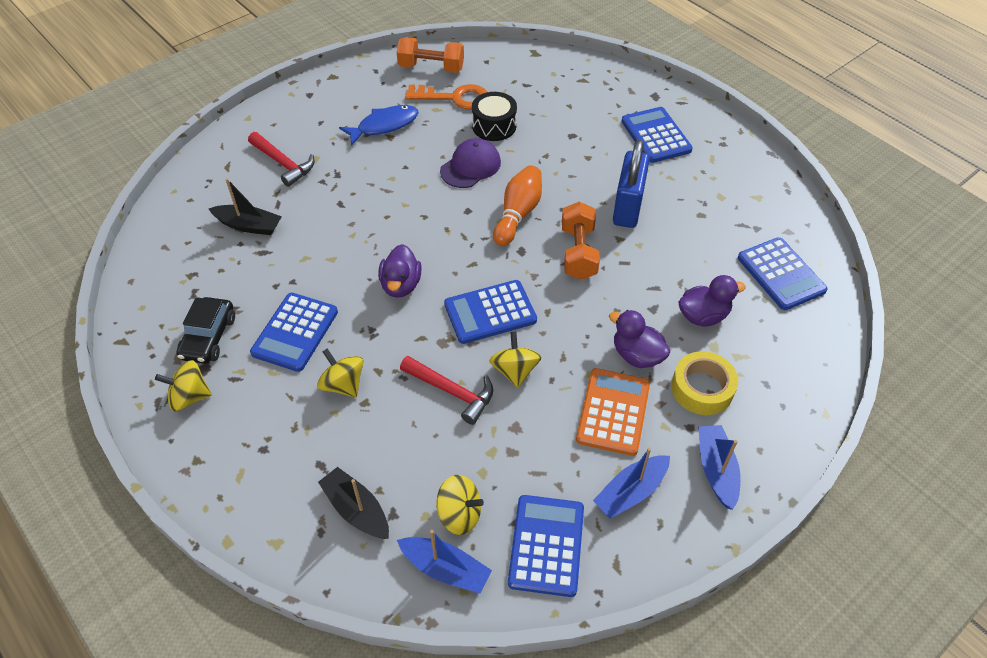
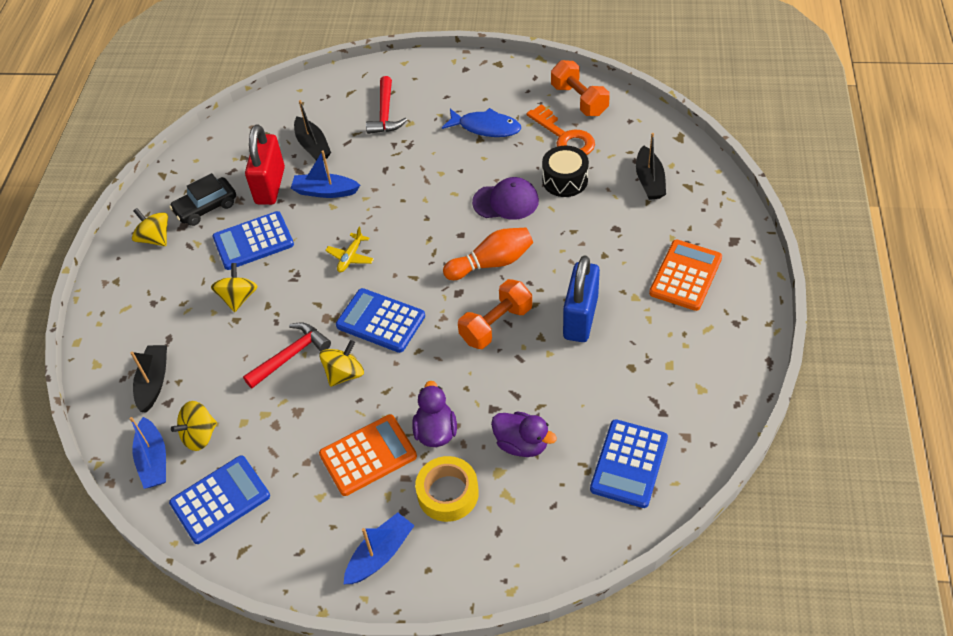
camera: 50 degrees right, 0 degrees up
purple duck [378,244,422,298] -> yellow plane [325,227,374,272]
red hammer [400,356,493,425] -> red hammer turned 120 degrees counterclockwise [243,322,331,388]
yellow spinning top [436,475,484,535] -> yellow spinning top turned 75 degrees clockwise [171,401,217,451]
blue boat [593,448,670,519] -> blue boat moved to [291,150,360,198]
blue padlock [613,140,650,228] -> blue padlock turned 45 degrees counterclockwise [563,256,600,342]
blue calculator [621,107,693,163] -> orange calculator [649,240,722,311]
none -> red padlock [245,125,285,205]
none -> black boat [636,133,666,200]

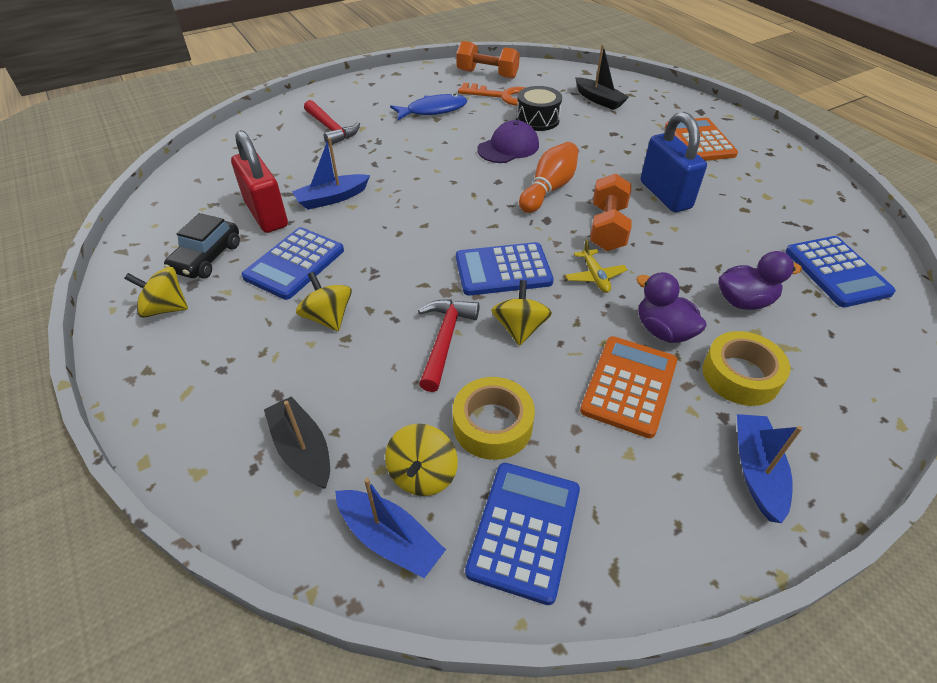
camera: 40 degrees left, 5 degrees down
black boat [294,100,331,160] -> none
yellow plane [325,227,374,272] -> yellow plane moved to [565,239,628,293]
none -> yellow tape [453,377,535,460]

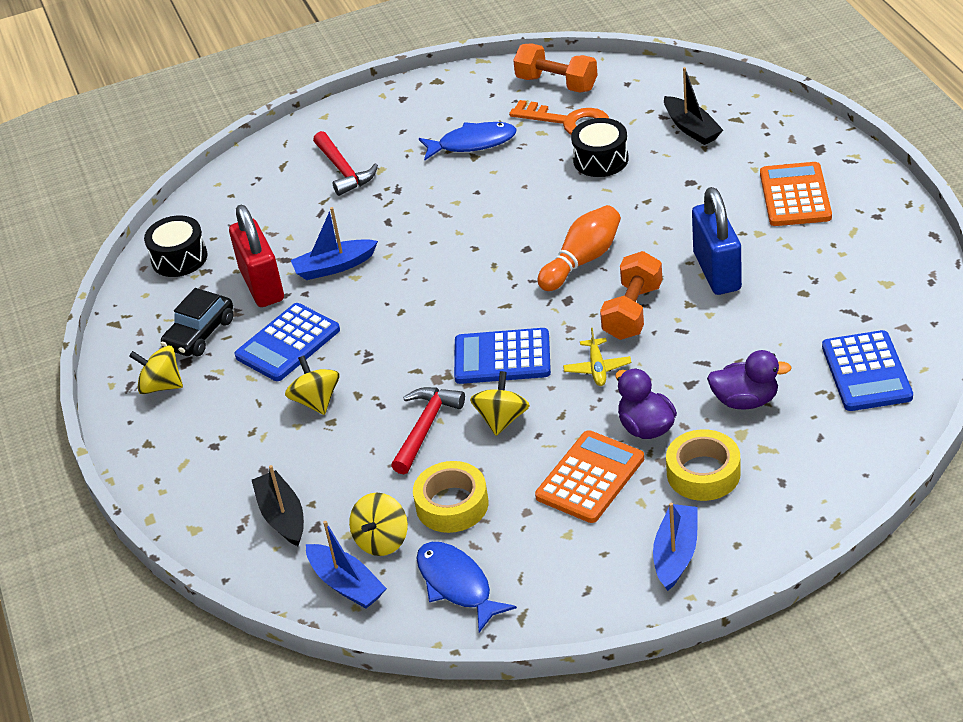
camera: 15 degrees right, 5 degrees down
blue calculator [465,463,580,605] -> blue fish [417,542,517,633]
purple cap [477,120,539,163] -> none
none -> black drum [144,216,208,277]

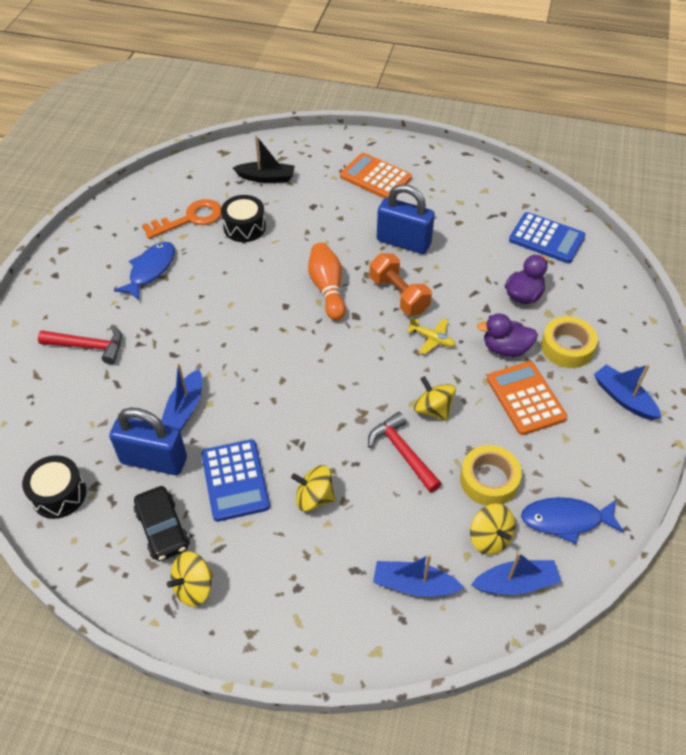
camera: 60 degrees left, 10 degrees up
red padlock [229,205,284,307] -> blue padlock [109,407,187,475]
black boat [252,465,304,546] -> blue boat [373,554,464,597]
blue calculator [454,328,551,384] -> none
orange dumbbell [513,43,598,93] -> none

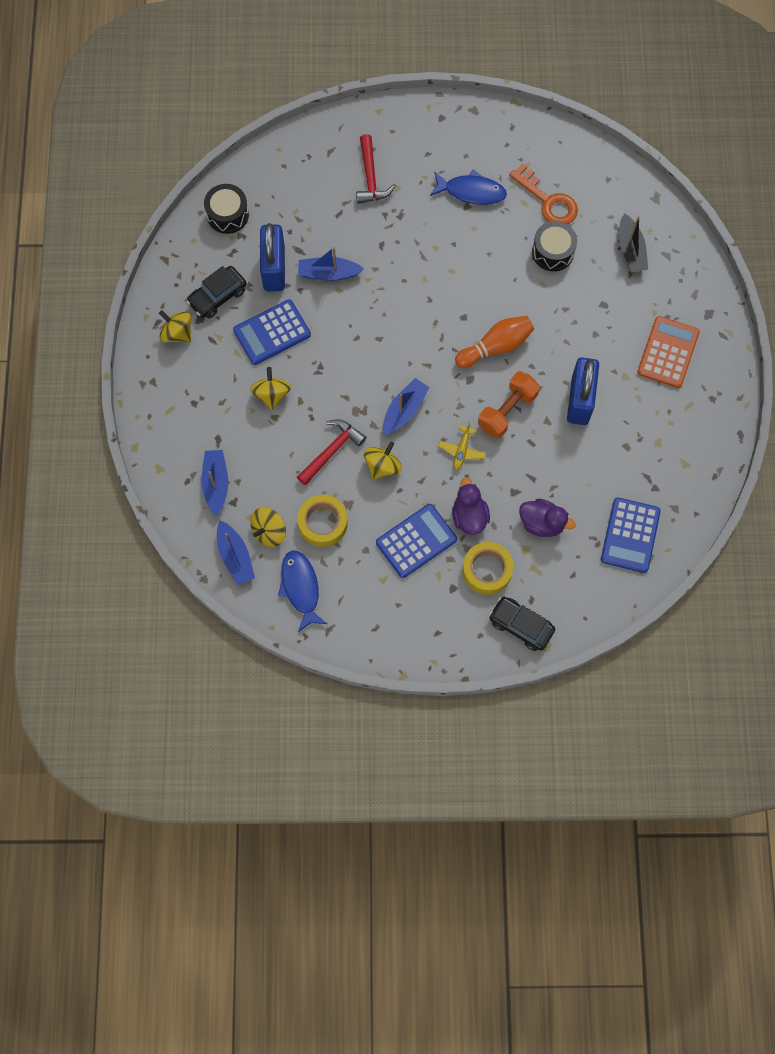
camera: 75 degrees right, 20 degrees up
orange calculator [487,361,567,435] -> blue calculator [376,504,457,578]
blue boat [594,364,662,420] -> blue boat moved to [383,378,430,434]
none -> black car [489,597,555,651]

